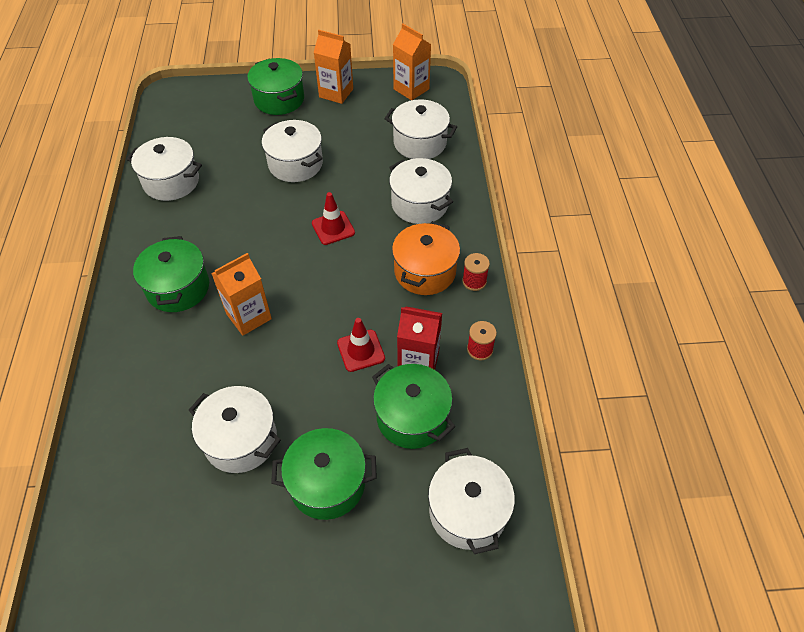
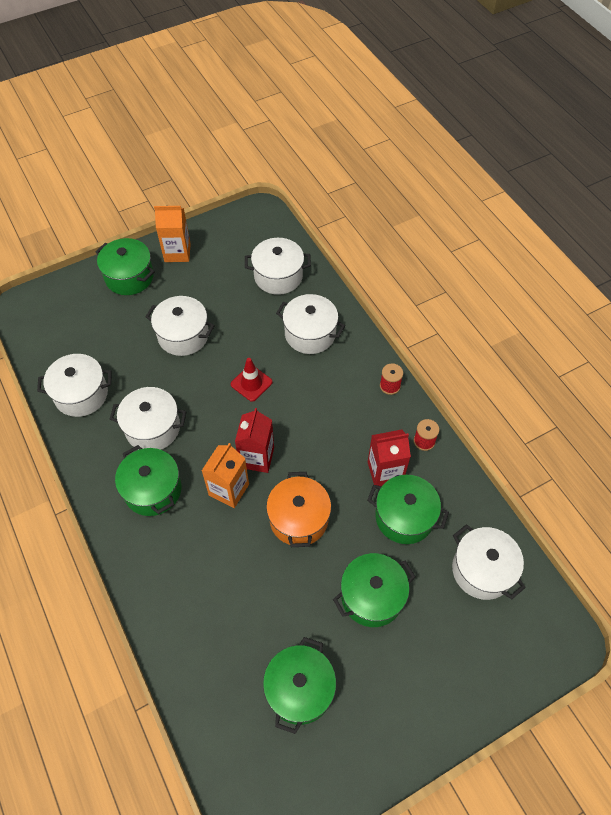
camera: 25 degrees left, 5 degrees up
white pot [189,386,281,473] -> white pot moved to [110,387,187,450]
red traffic cone [337,318,385,372] -> none
orange pot [392,221,460,295] -> orange pot moved to [266,472,331,547]
orange carton [393,24,431,100] -> none
none -> red carton [235,408,274,473]
none -> green pot [263,637,336,734]

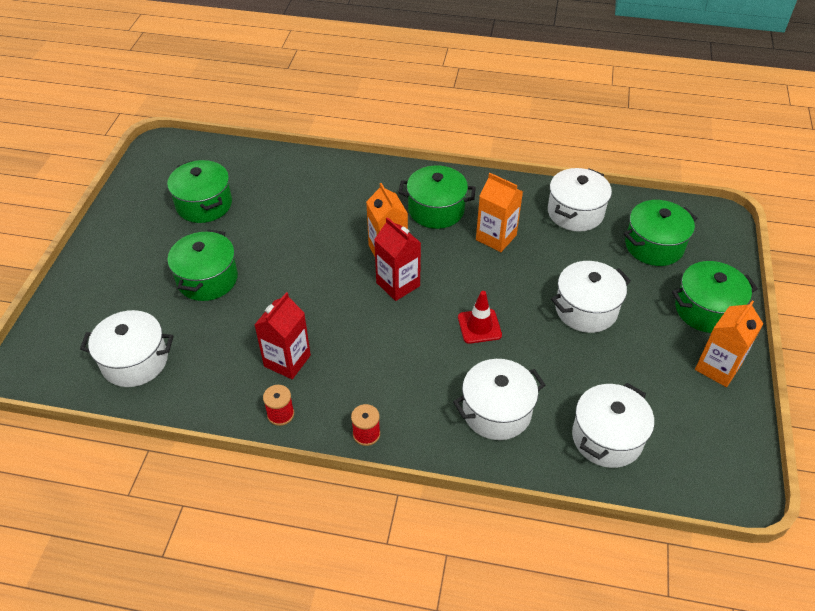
camera: 130 degrees right, 10 degrees down
white pot [110,387,187,450] -> orange carton [476,173,523,252]
orange pot [266,472,331,547] -> none
green pot [367,475,449,544] -> green pot moved to [624,200,697,266]

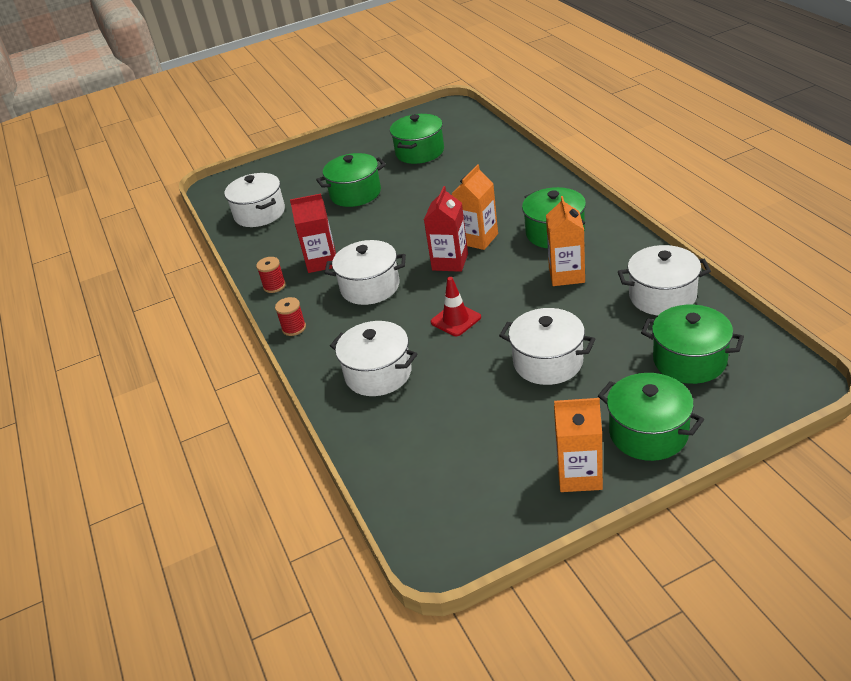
camera: 60 degrees right, 10 degrees down
white pot [572,383,654,468] -> white pot moved to [325,240,406,305]

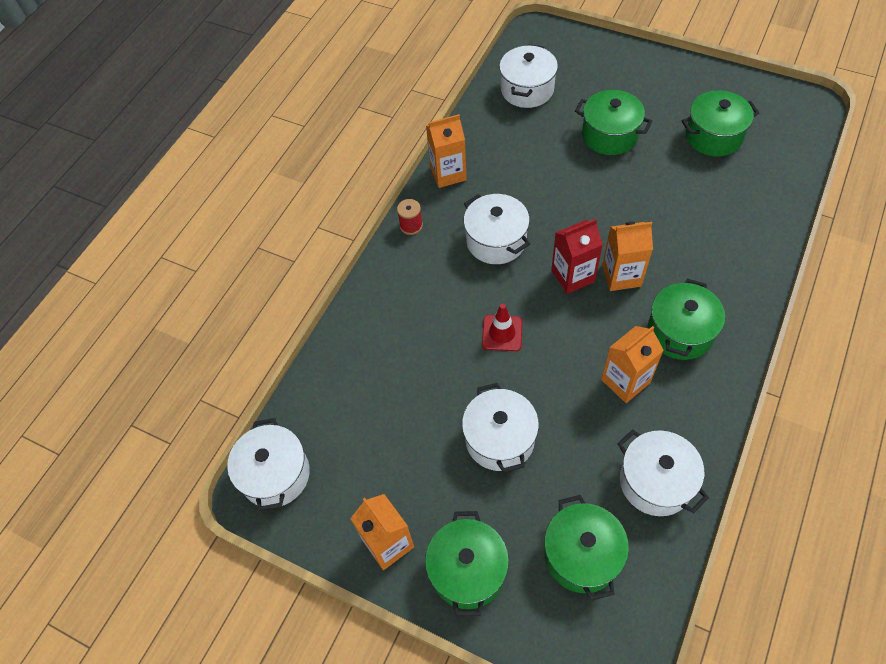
camera: 50 degrees right, 20 degrees up
red spool [256,257,286,293] -> orange carton [426,114,467,188]
red carton [290,194,336,273] -> none
white pot [330,321,418,396] -> white pot moved to [227,418,310,511]

